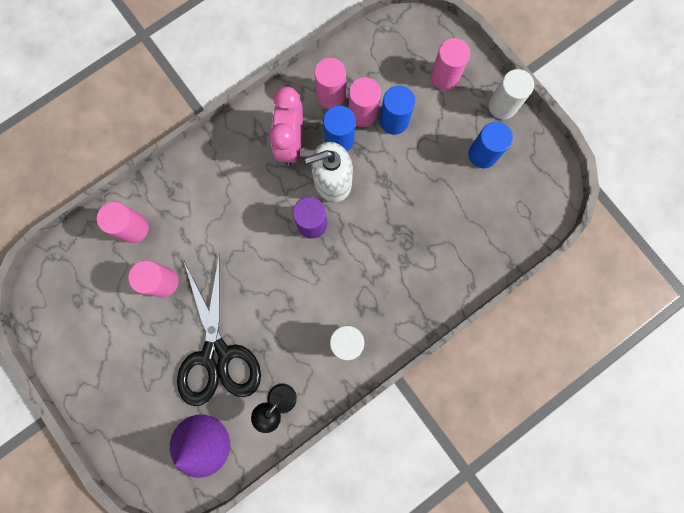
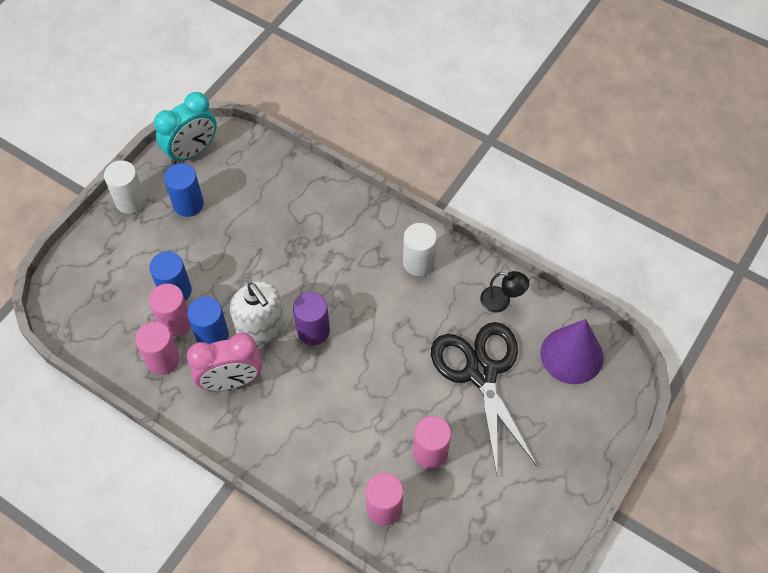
camera: 110 degrees left, 20 degrees down
black scissors [177,253,261,406] -> black scissors turned 75 degrees counterclockwise [431,322,537,474]
pink cylinder [431,38,470,90] -> none
none -> turquoise clock [154,92,217,164]

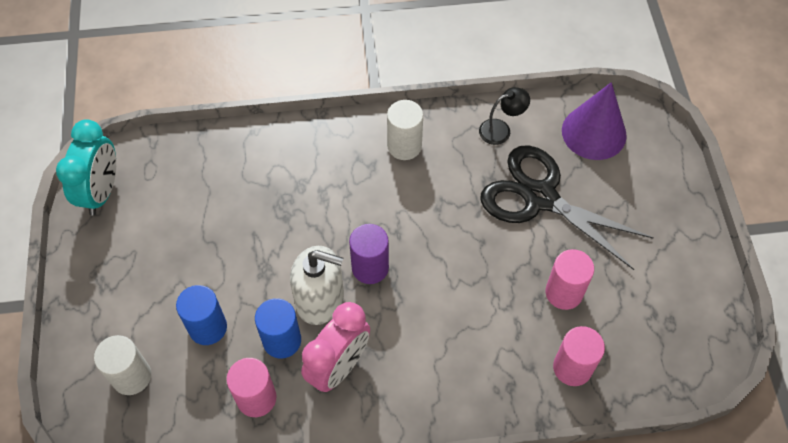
camera: 40 degrees left, 0 degrees up
white cylinder [104,160,146,214] -> white cylinder moved to [94,335,151,395]
pink cylinder [149,284,191,337] -> none
blue cylinder [164,164,204,217] -> none

